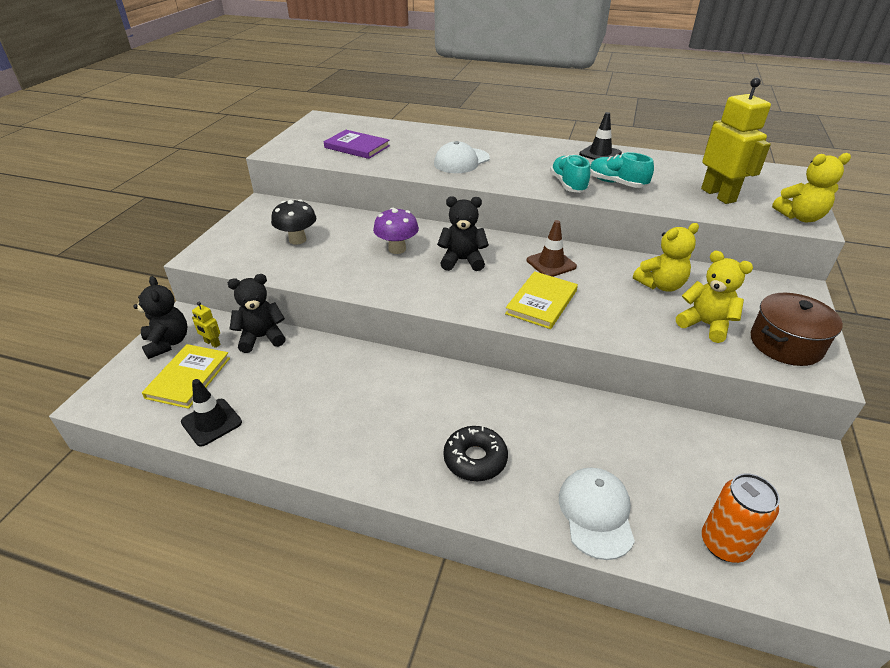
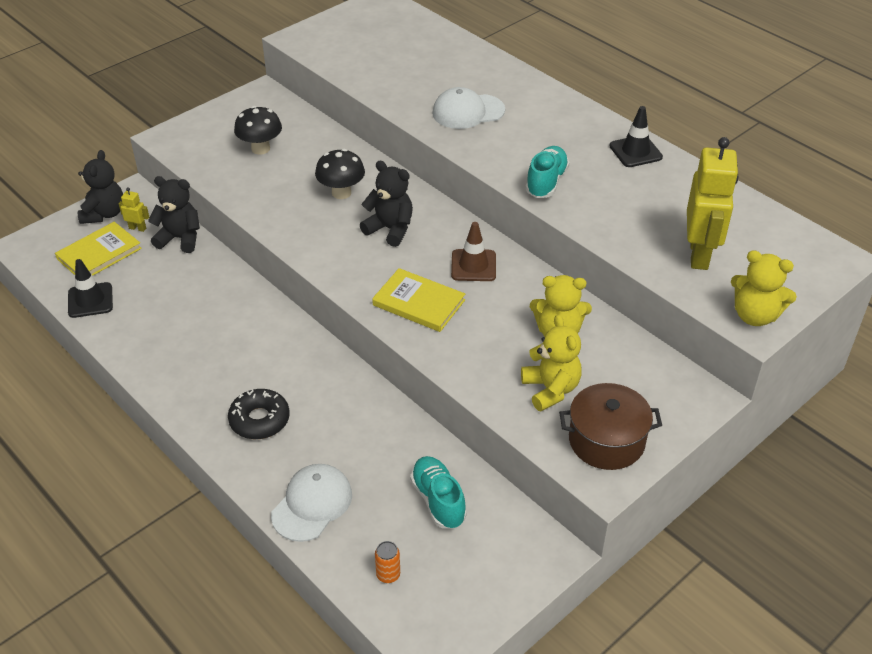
camera: 30 degrees right, 5 degrees up
yellow robot [192,302,220,348] -> yellow robot turned 135 degrees clockwise [119,187,149,232]
purple book [324,130,390,159] -> none
purple mushroom [373,207,419,254] -> black mushroom [315,149,365,199]
yellow book [505,271,578,329] -> yellow book turned 60 degrees clockwise [372,268,465,332]
turquoise shoe [590,152,654,188] -> turquoise shoe moved to [410,456,467,529]
orange can [702,473,780,563] -> orange can [375,541,400,583], size x0.53

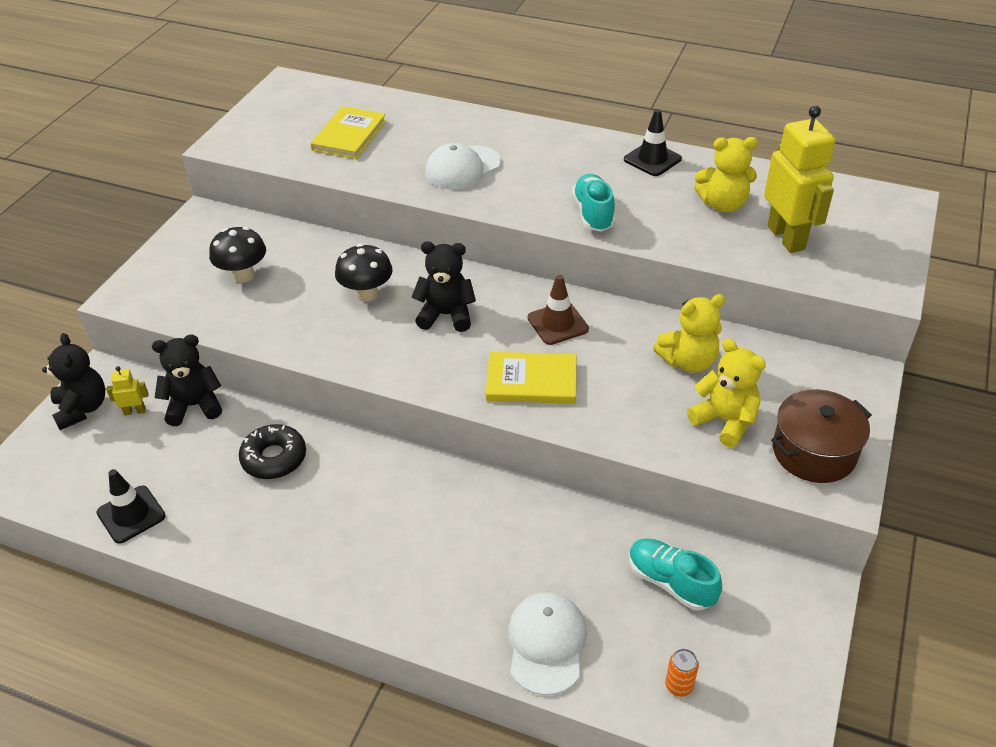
camera: 25 degrees left, 0 degrees up
yellow book [55,222,142,276] -> yellow book moved to [311,106,386,159]
black donut [228,389,290,439] -> black donut moved to [239,424,306,479]
yellow teddy bear [731,250,797,326] -> yellow teddy bear moved to [694,137,758,212]

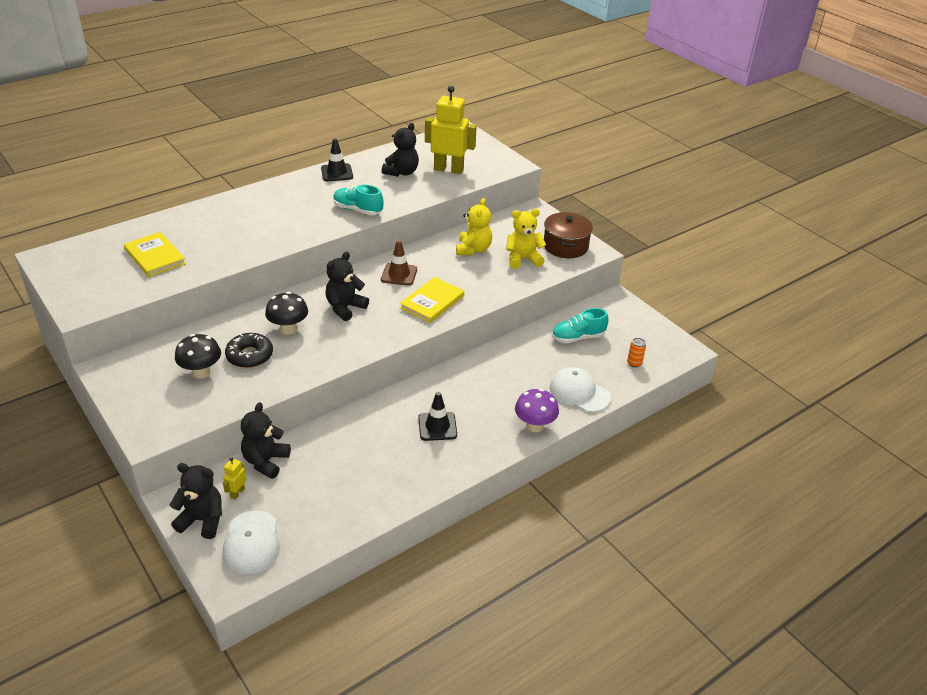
camera: 60 degrees left, 5 degrees down
black traffic cone [96,469,166,544] -> black traffic cone moved to [418,392,457,441]
black donut [239,424,306,479] -> black donut moved to [225,333,273,368]
white cap [425,143,501,189] -> white cap moved to [223,510,280,574]
yellow teddy bear [694,137,758,212] -> black teddy bear [382,123,419,177]
none -> purple mushroom [515,389,559,432]

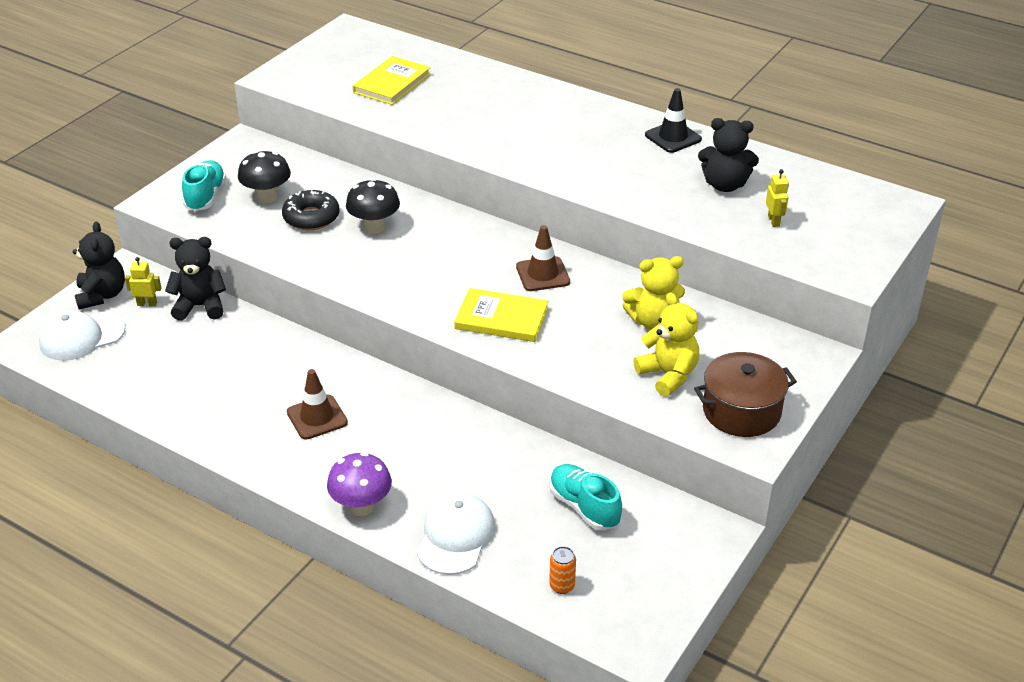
camera: 70 degrees right, 0 degrees up
black teddy bear [325,252,369,321] -> none
turquoise shoe [333,185,384,215] -> turquoise shoe moved to [182,160,227,211]
black traffic cone [418,392,457,441] -> brown traffic cone [287,369,348,440]
yellow robot [425,86,477,174] -> yellow robot [766,169,789,227], size x0.43

